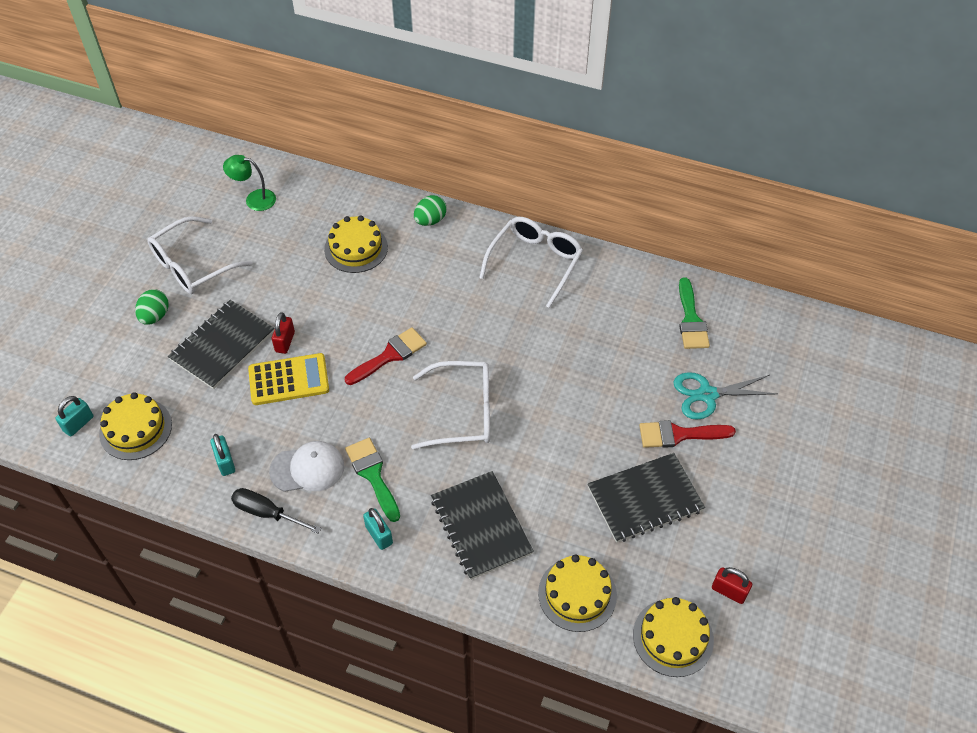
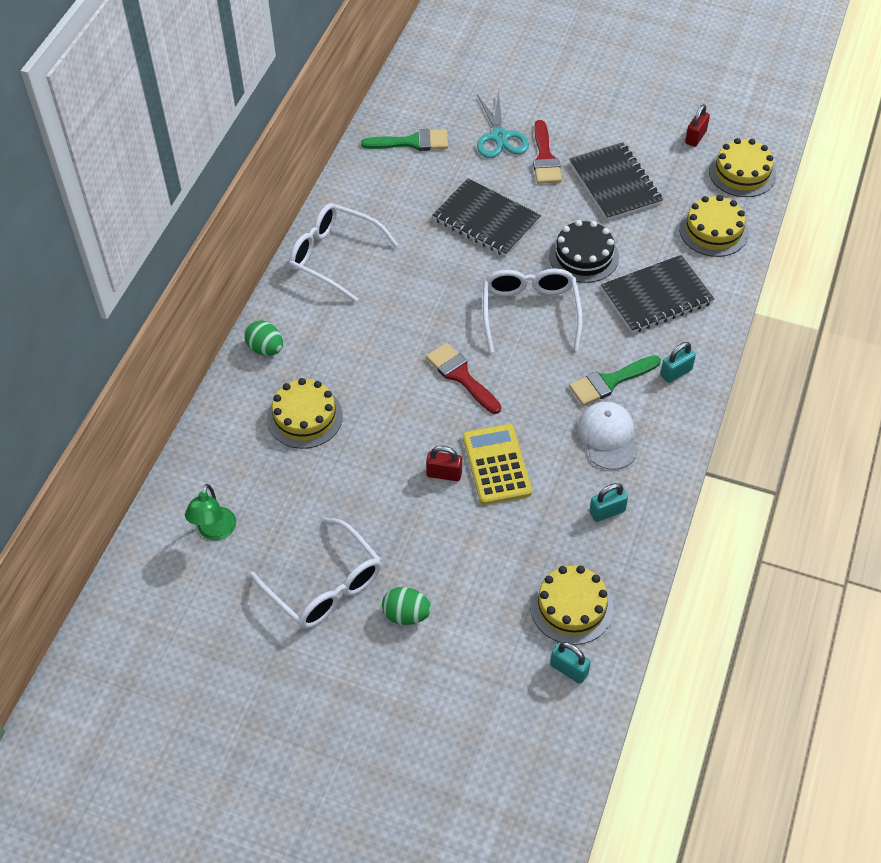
camera: 90 degrees left, 0 degrees up
black notebook [168,300,274,389] -> black notebook moved to [432,179,541,257]
black screwdriver [231,488,321,533] -> none
none -> black cake [549,220,619,283]

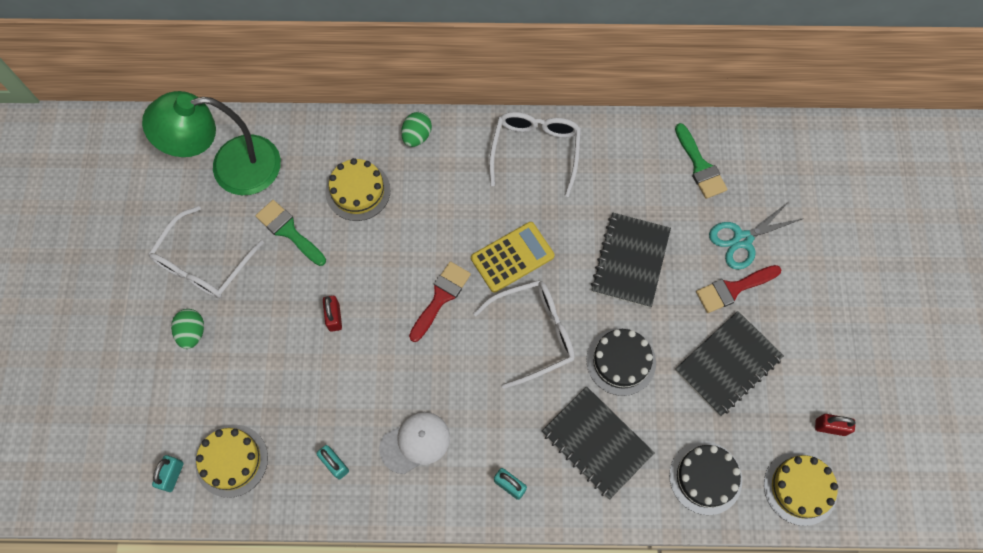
camera: 70 degrees right, 15 degrees up
green lamp [185,484,236,540] -> green lamp [142,91,281,195], size x2.16
yellow calculator [463,424,532,505] -> yellow calculator moved to [471,222,555,293]
green brush [569,355,661,406] -> green brush moved to [255,200,326,266]
yellow cake [679,195,749,257] -> black cake [669,441,742,515]

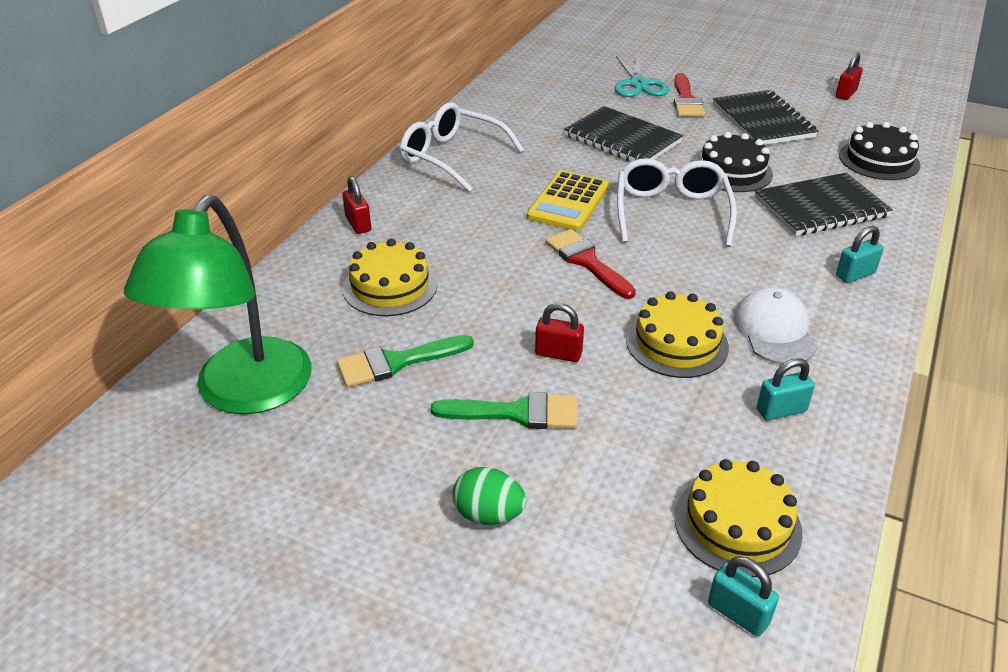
camera: 65 degrees left, 30 degrees down
white glasses [148,206,264,298] -> none
green egg [401,112,432,147] -> red padlock [342,176,371,234]
yellow calculator [471,222,555,293] -> yellow calculator turned 150 degrees counterclockwise [527,170,609,231]
green brush [675,123,727,199] -> green brush moved to [430,392,578,429]
yellow cake [764,451,838,526] -> yellow cake moved to [626,291,729,378]

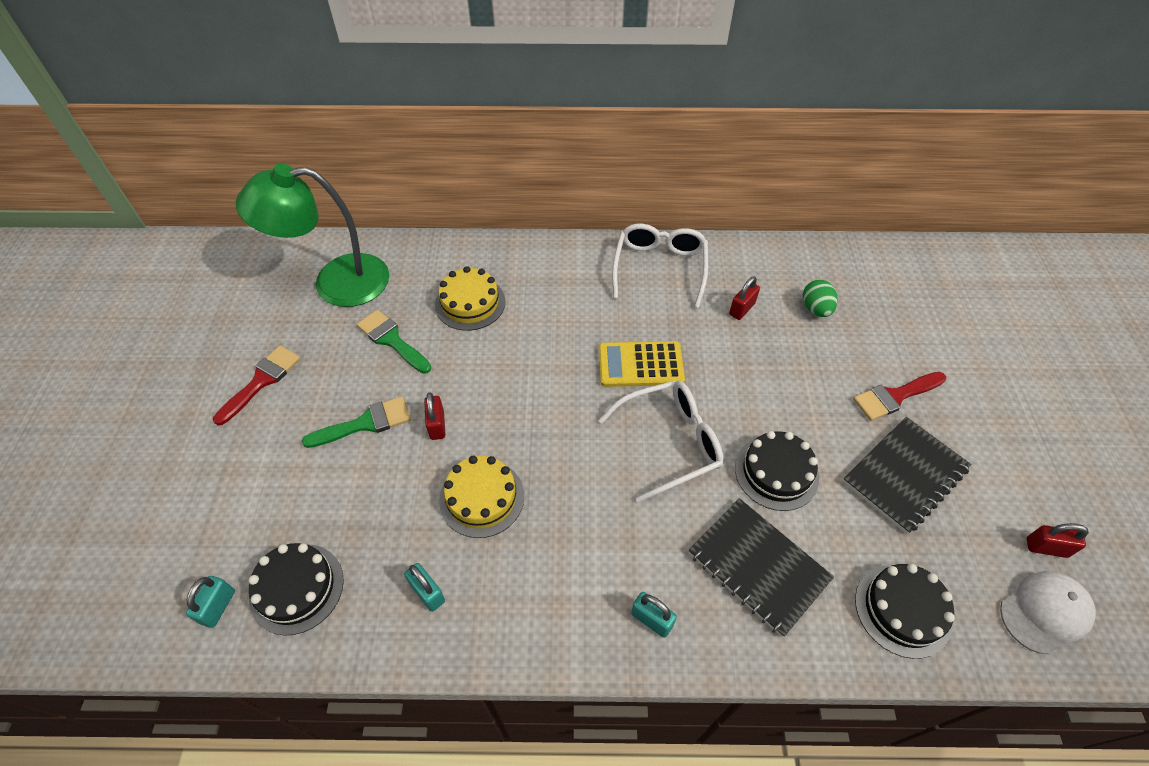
camera: 65 degrees right, 15 degrees up
red padlock [342,176,371,234] -> red padlock moved to [729,276,760,320]
green brush [430,392,578,429] -> green brush turned 90 degrees counterclockwise [302,396,411,448]
green egg [453,467,526,525] -> green egg moved to [803,279,838,317]
red brush [545,229,636,299] -> red brush moved to [213,345,301,426]
black notebook [564,106,683,162] -> none
turquoise scissors [615,56,669,97] -> none
yellow cake [674,459,803,577] -> black cake [249,543,344,636]
white cap [734,288,817,364] -> white cap moved to [1000,571,1096,655]

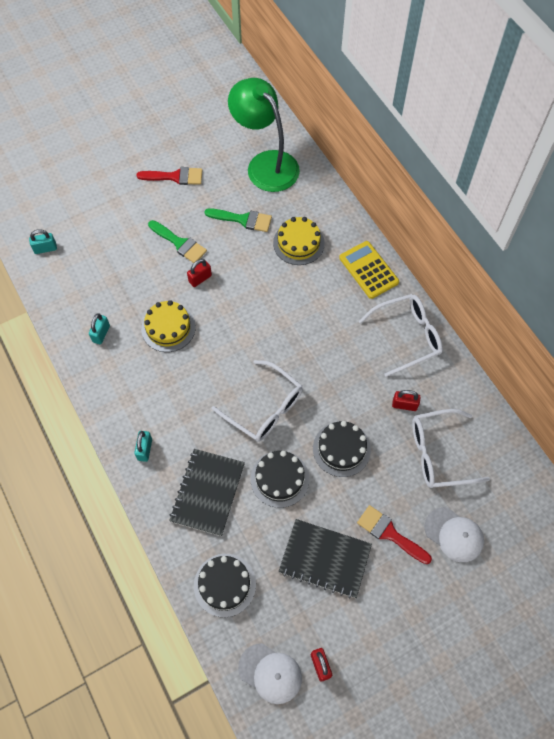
camera: 60 degrees right, 10 degrees up
black cake [249,543,344,636] -> black cake moved to [313,421,371,477]
green brush [357,310,432,374] -> green brush turned 90 degrees clockwise [205,208,272,232]
yellow calculator [599,341,685,387] -> yellow calculator moved to [339,241,399,299]
green egg [803,279,838,317] -> white glasses [412,409,490,488]
none -> white cap [425,507,484,562]

